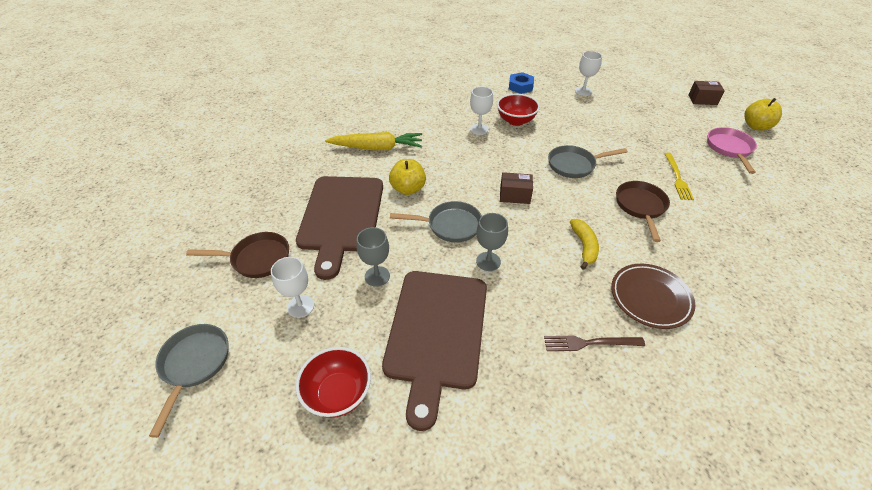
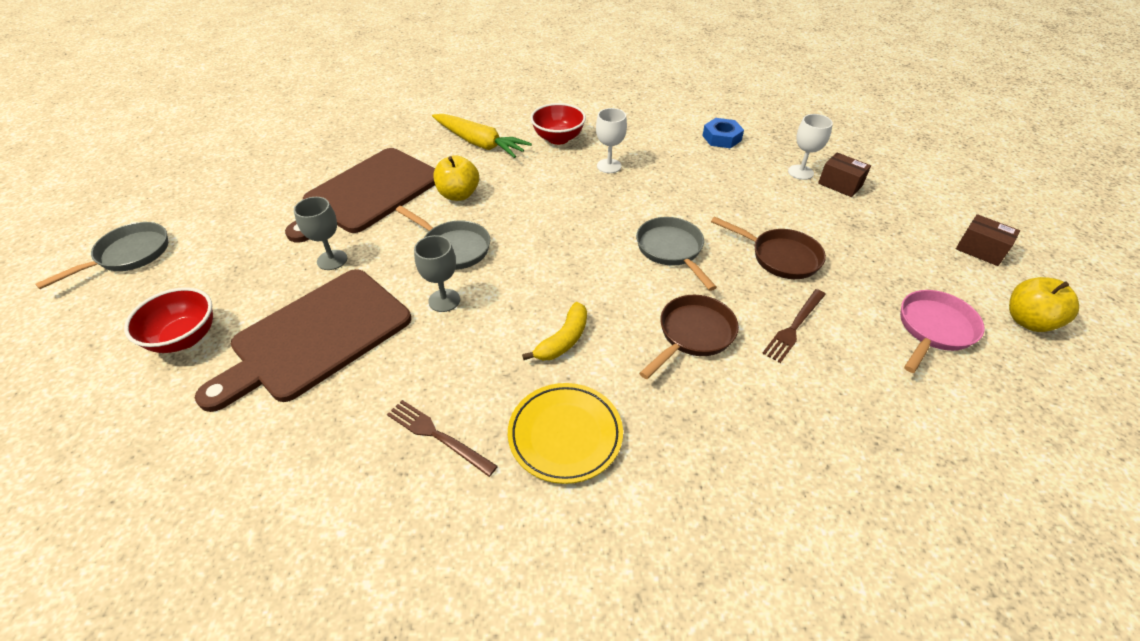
camera: 35 degrees right, 0 degrees up
brown pan [186,232,289,278] -> brown pan moved to [711,216,826,279]
white goblet [271,257,314,318] -> none
red bowl [497,94,540,126] -> red bowl moved to [530,103,586,145]
brown box [500,172,533,204] -> brown box moved to [818,152,871,197]
grey pan [548,145,628,178] -> grey pan turned 45 degrees clockwise [636,217,717,291]
brown plate [611,264,696,329] -> yellow plate [508,383,623,484]
yellow fork [664,152,694,200] -> brown fork [762,289,826,363]

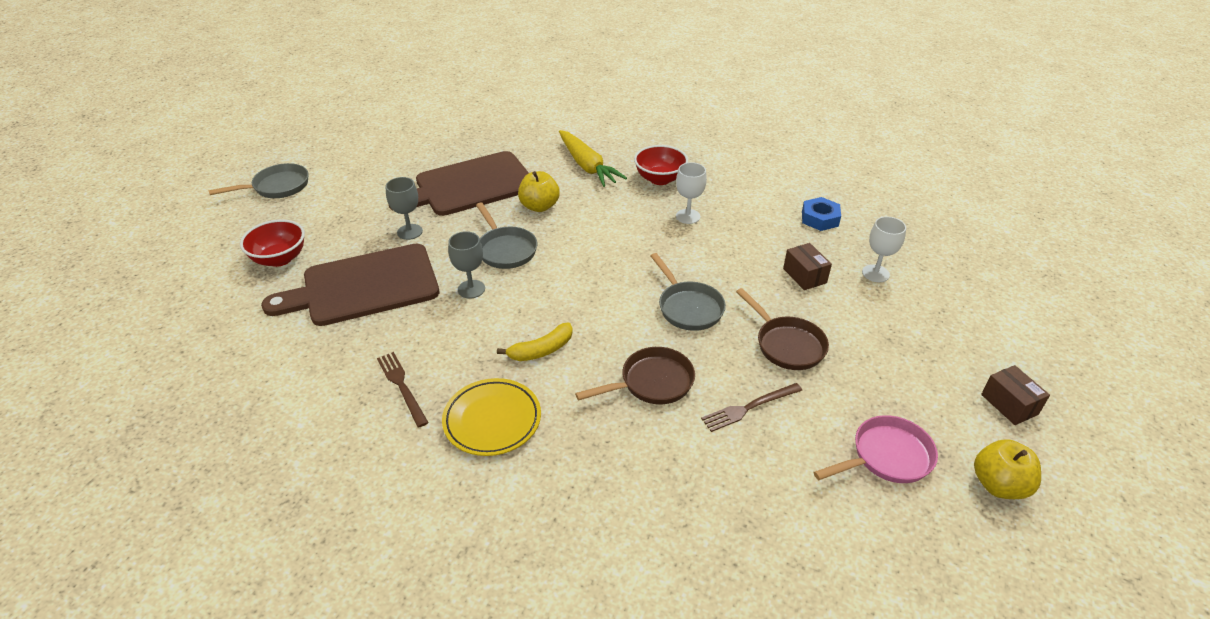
camera: 25 degrees right, 5 degrees down
grey pan [636,217,717,291] -> grey pan turned 150 degrees clockwise [651,253,726,331]
brown box [818,152,871,197] -> brown box moved to [783,243,832,290]

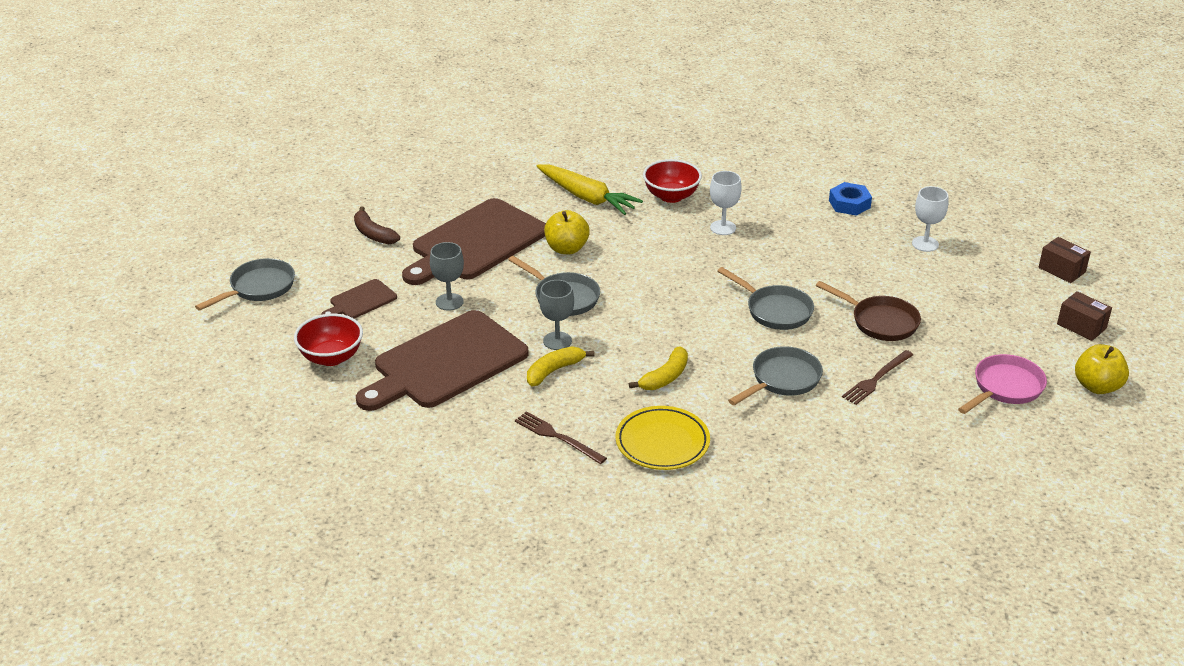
camera: 20 degrees left, 5 degrees down
brown pan [575,347,695,404] -> grey pan [728,346,823,405]
brown box [783,243,832,290] -> brown box moved to [1039,237,1091,283]
none -> brown cutting board [321,279,397,318]
none -> brown banana [354,206,400,244]
none -> yellow banana [527,346,594,386]

